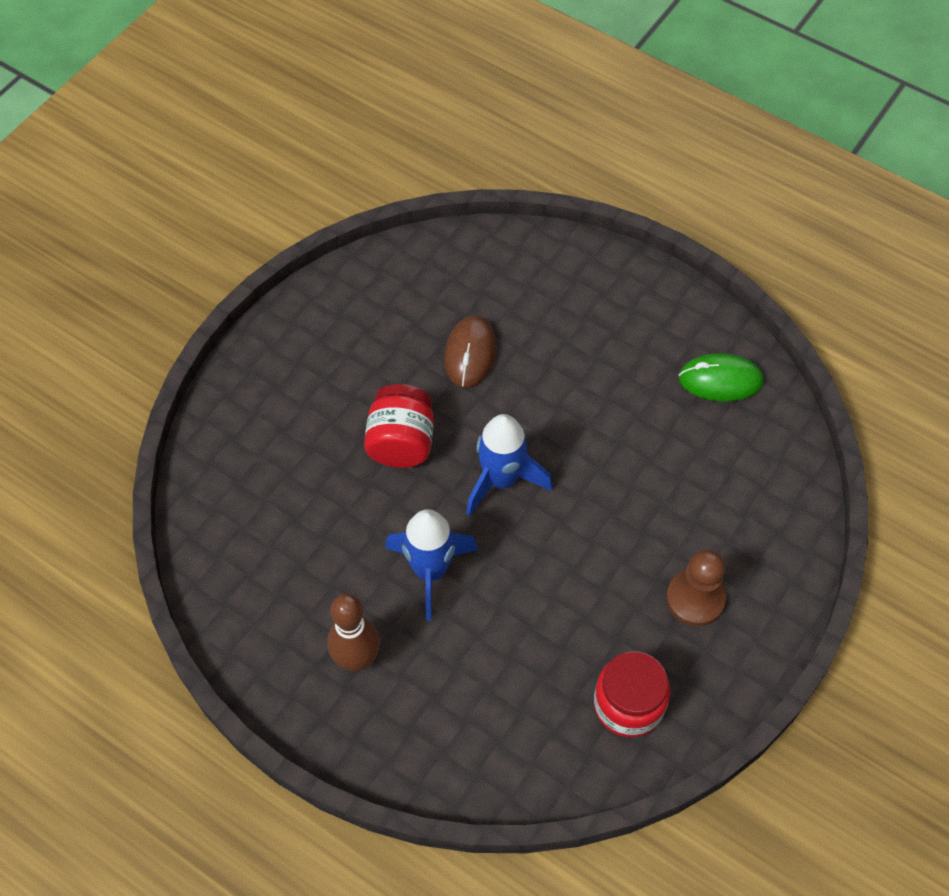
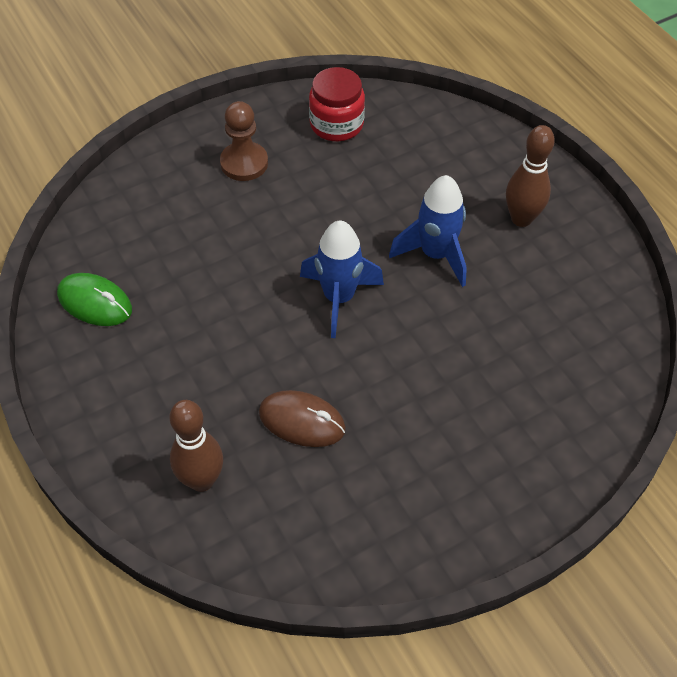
camera: 155 degrees left, 5 degrees down
red jar [364,384,434,468] -> none
brown mouse [444,316,497,388] -> brown mouse turned 75 degrees clockwise [259,390,346,447]
none -> brown bowling pin [169,400,223,492]

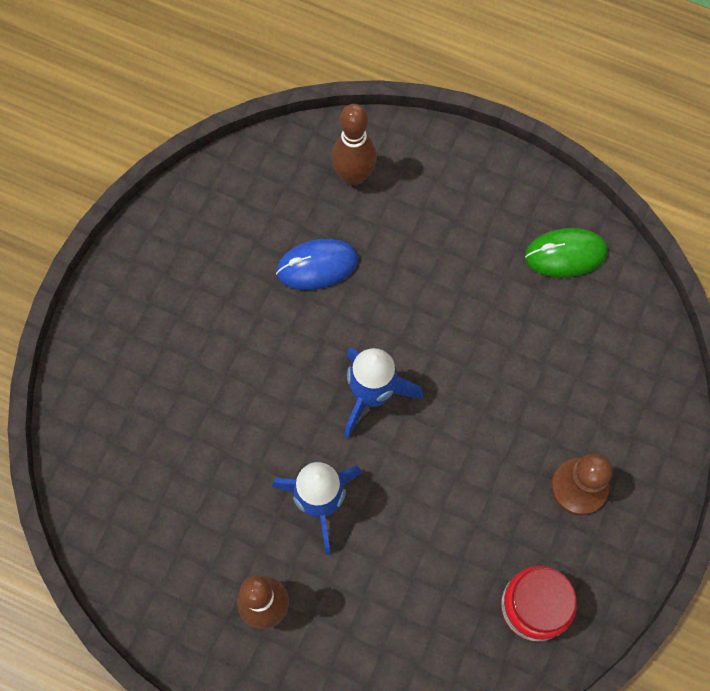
camera: 145 degrees right, 15 degrees up
brown mouse [259,390,346,447] -> blue mouse [276,239,358,290]

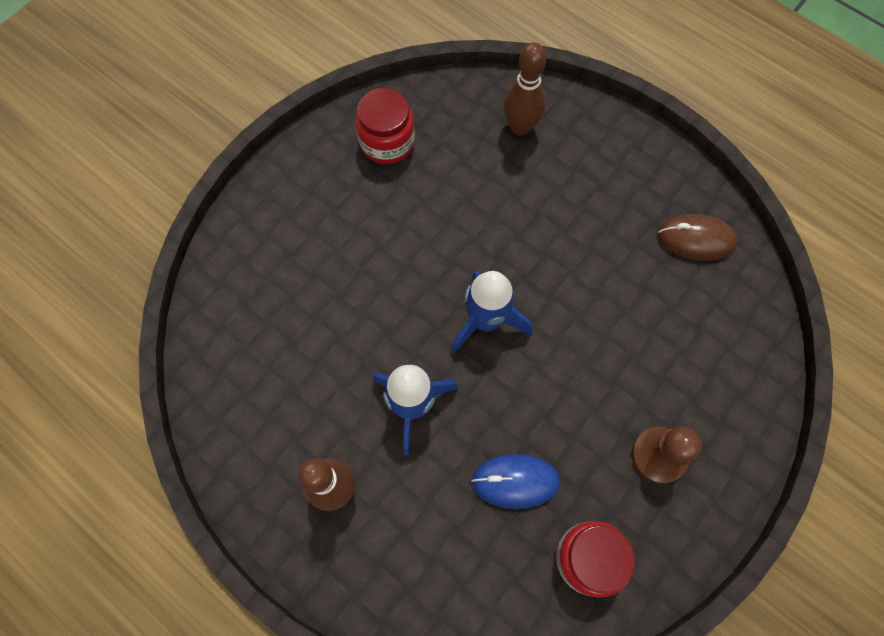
camera: 15 degrees right, 0 degrees up
blue mouse [276,239,358,290] -> blue mouse moved to [471,454,560,509]
green mouse [525,228,608,278] -> brown mouse [658,214,738,261]
none -> red jar [355,88,415,164]

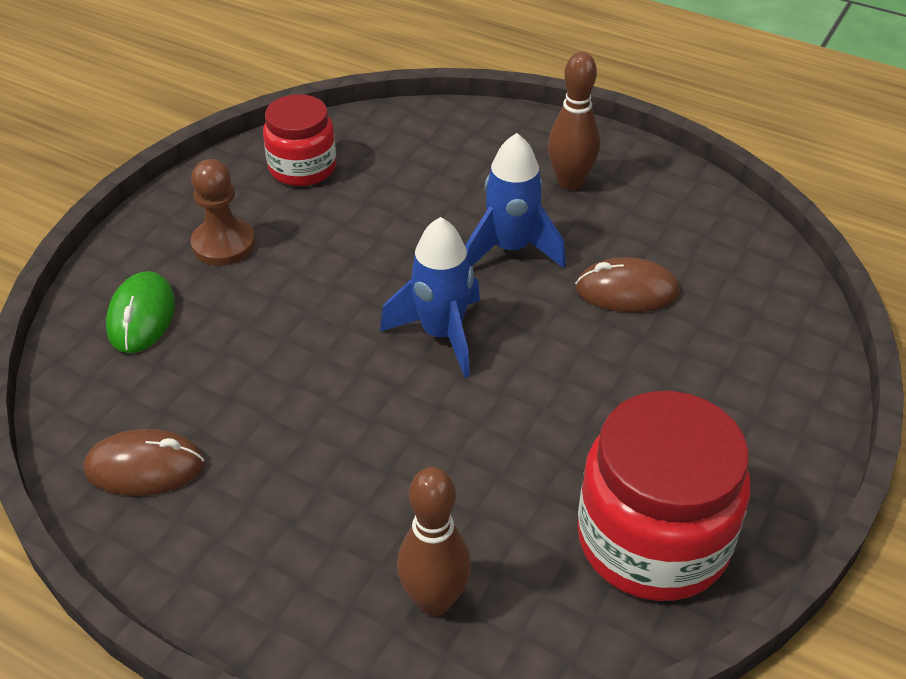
camera: 170 degrees right, 25 degrees down
red jar [355,88,415,164] -> red jar [577,391,750,601], size x1.64
blue mouse [471,454,560,509] -> none
none -> green mouse [106,271,175,353]
none -> brown mouse [575,257,680,312]

